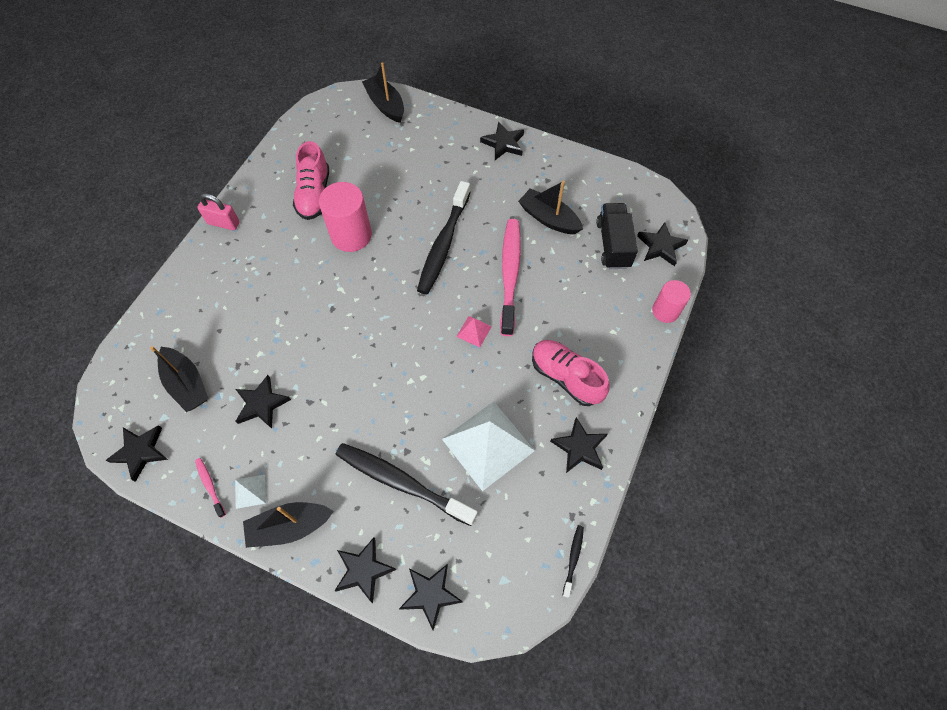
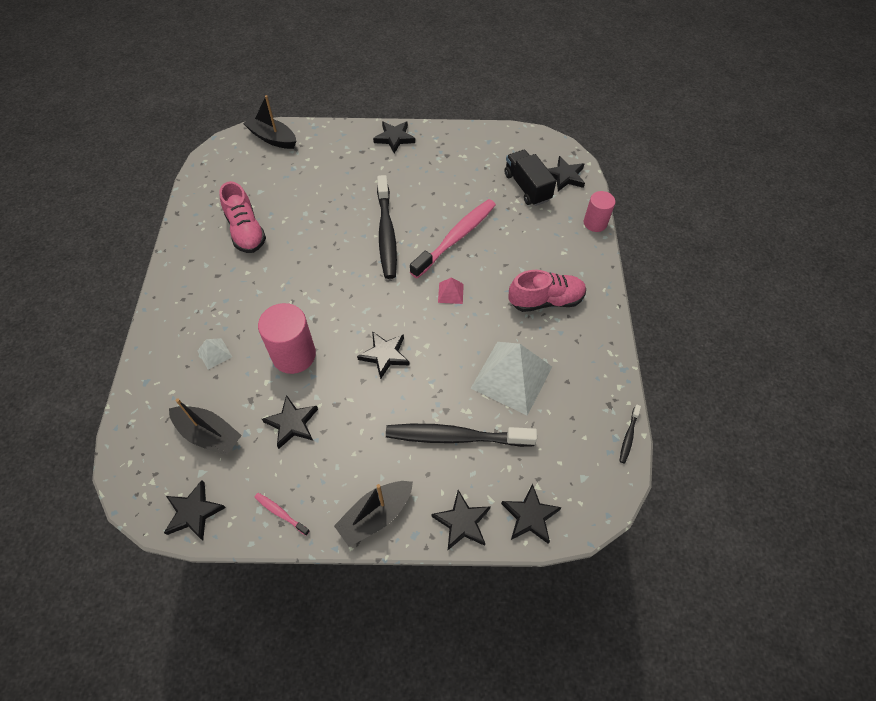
camera: 25 degrees left, 5 degrees down
pink padlock [197,193,240,230] -> none
white pyramid [235,475,266,509] -> white pyramid moved to [197,338,232,370]
pink cylinder [319,182,372,252] -> pink cylinder moved to [258,303,316,374]
pink toothbrush [500,219,521,336] -> pink toothbrush turned 60 degrees clockwise [410,199,496,279]
black boat [518,181,583,234] -> none
pink shoe [532,340,609,406] -> pink shoe turned 150 degrees clockwise [509,270,586,312]
black star [550,417,607,473] -> black star moved to [357,331,409,379]
black toothbrush [563,525,584,598] -> black toothbrush turned 150 degrees counterclockwise [619,405,641,464]

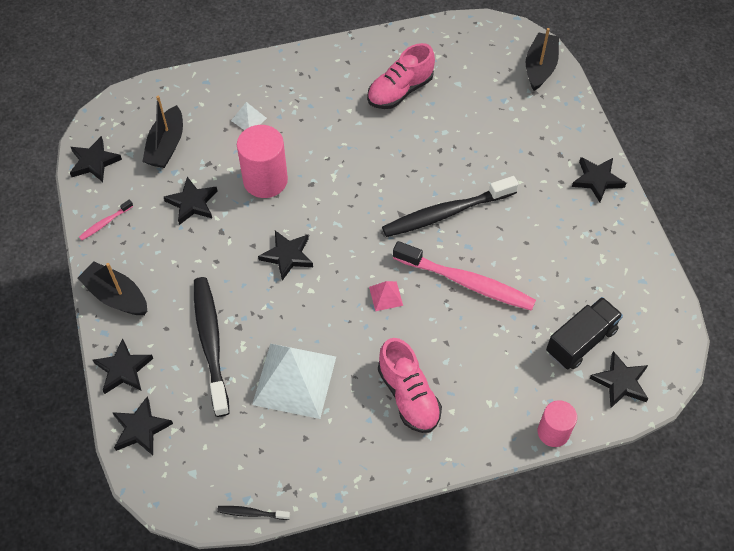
camera: 75 degrees right, 0 degrees up
pink toothbrush [254,493,310,536] -> pink toothbrush turned 150 degrees counterclockwise [79,200,133,240]

